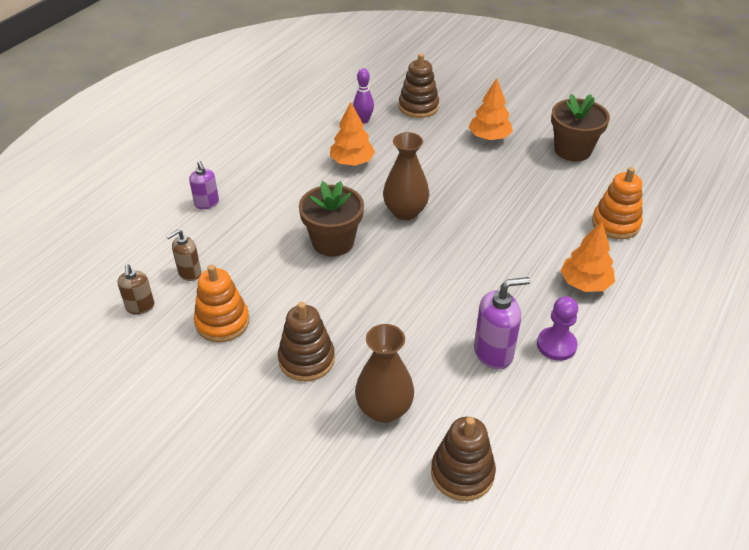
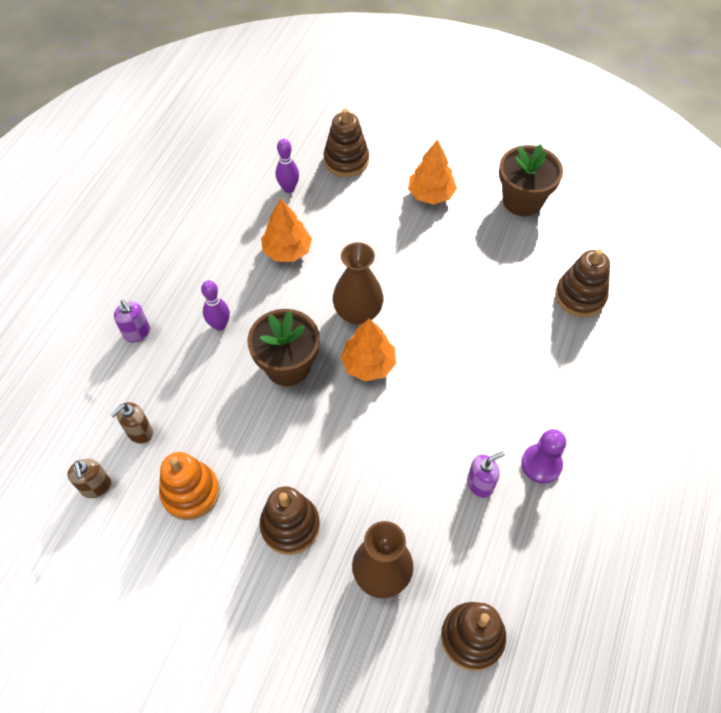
camera: 10 degrees left, 15 degrees up
purple soap dispenser [474,277,530,370] -> purple soap dispenser [467,451,505,498], size x0.63
orange tree [560,221,615,292] -> orange tree moved to [341,318,396,381]
orange stacking toy [592,167,643,239] -> brown stacking toy [555,249,610,317]
none -> purple bowling pin [201,280,230,331]

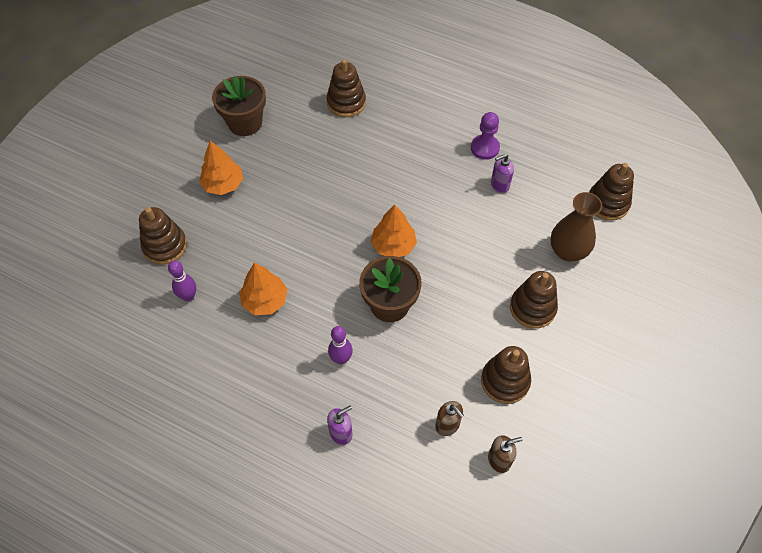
camera: 85 degrees left, 0 degrees up
orange stacking toy [159,452,220,520] -> brown stacking toy [481,346,531,404]
brown vase [333,242,383,324] -> none
purple soap dispenser [467,451,505,498] -> purple soap dispenser turned 90 degrees counterclockwise [491,154,514,193]

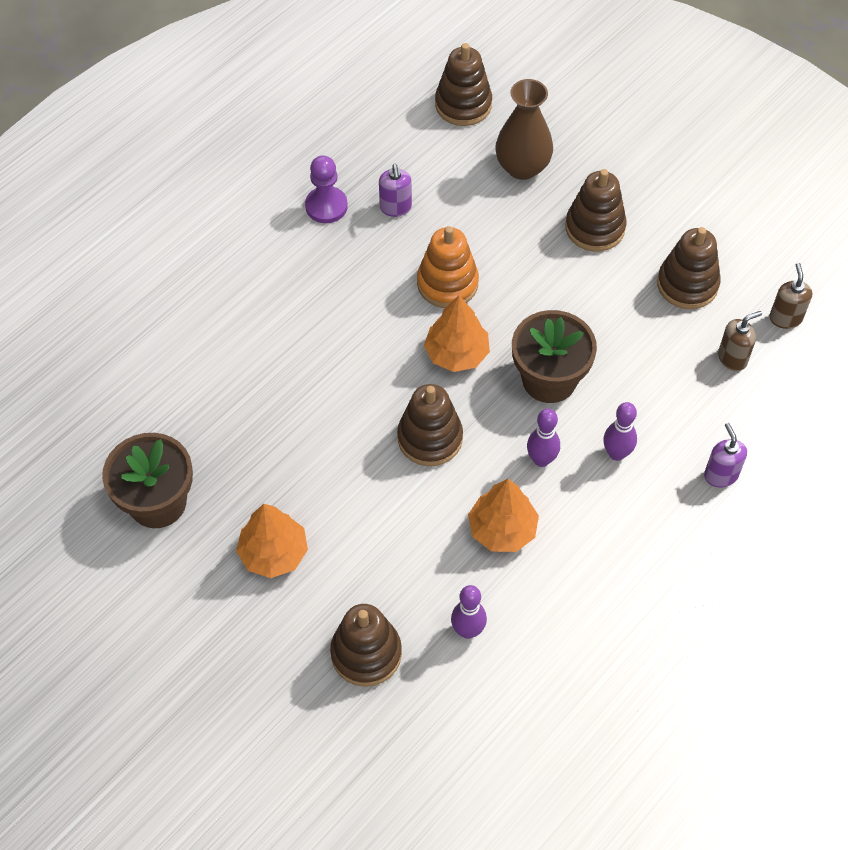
camera: 75 degrees left, 0 degrees up
brown stacking toy [327,59,366,117] -> brown stacking toy moved to [397,384,463,466]
none -> orange stacking toy [417,226,479,308]
none -> purple bowling pin [527,409,560,467]

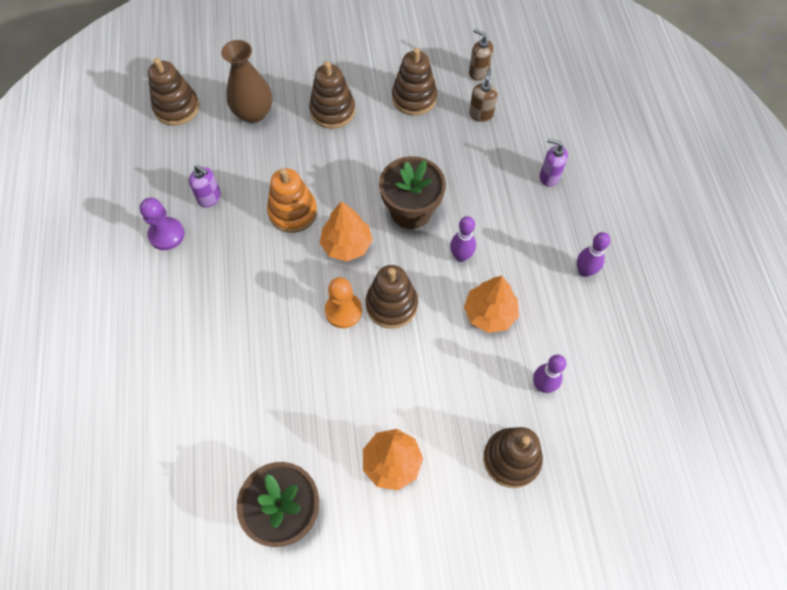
camera: 50 degrees left, 5 degrees up
purple bowling pin [603,402,637,461] -> purple bowling pin moved to [577,232,610,277]
none -> orange pawn [325,277,362,328]

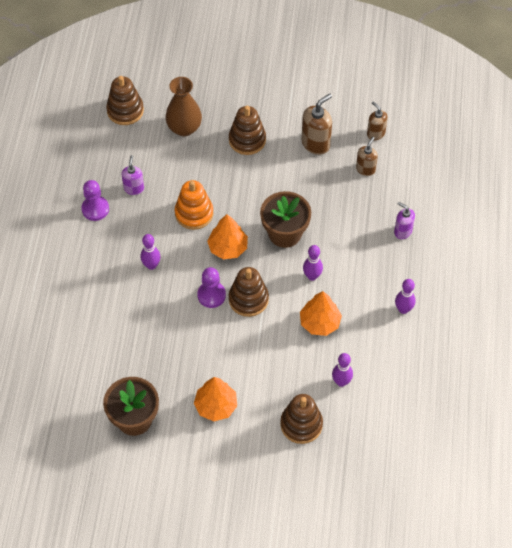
camera: 15 degrees right, 5 degrees down
purple soap dispenser [189,165,221,208] -> purple soap dispenser turned 135 degrees counterclockwise [121,155,144,195]
orange pawn [325,277,362,328] -> purple pawn [197,267,226,308]
brown stacking toy [392,48,437,115] -> brown soap dispenser [302,93,332,155]
none -> purple bowling pin [141,234,160,270]

